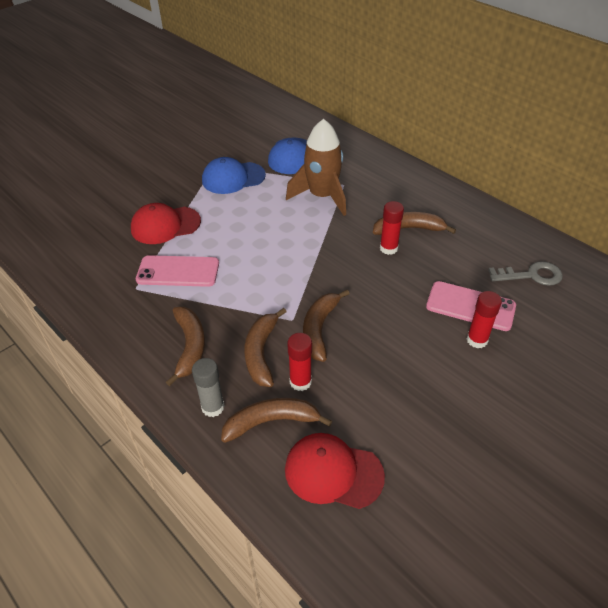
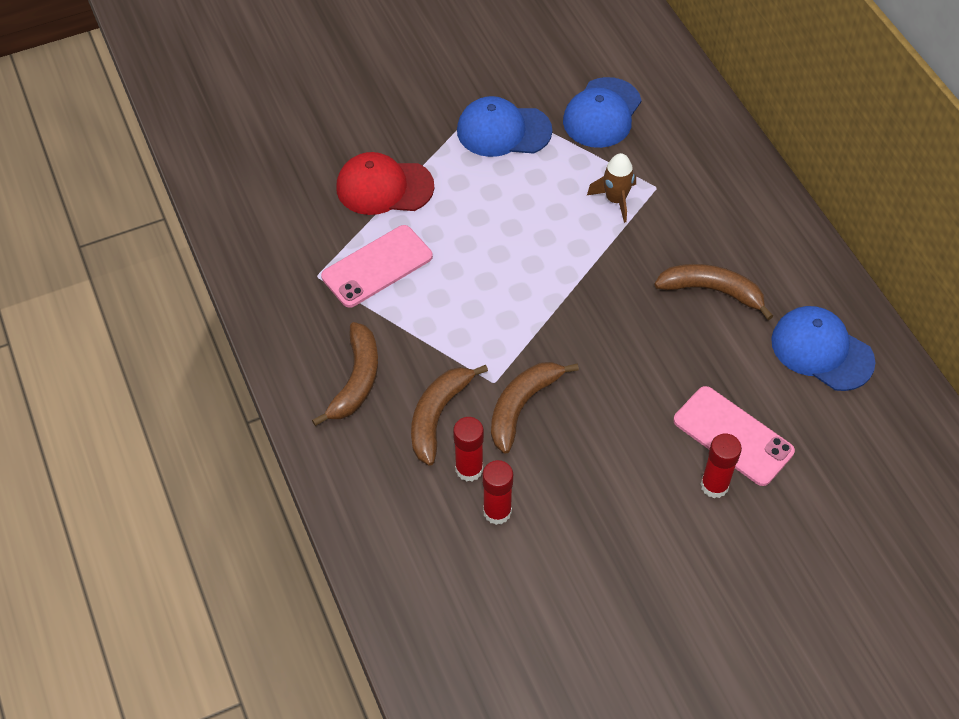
camera: 20 degrees right, 10 degrees up
pink phone [136,255,219,287] -> pink phone turned 60 degrees counterclockwise [321,225,433,308]
grey glue stick [192,358,225,417] -> none
brown banana [221,398,332,443] -> none
red cap [285,433,385,509] -> none
brown rocket [286,119,346,216] -> brown rocket [587,153,636,223], size x0.54
red glue stick [380,201,404,255] -> red glue stick moved to [482,460,513,525]
grey key [488,261,563,286] -> none
none -> blue cap [771,306,875,391]

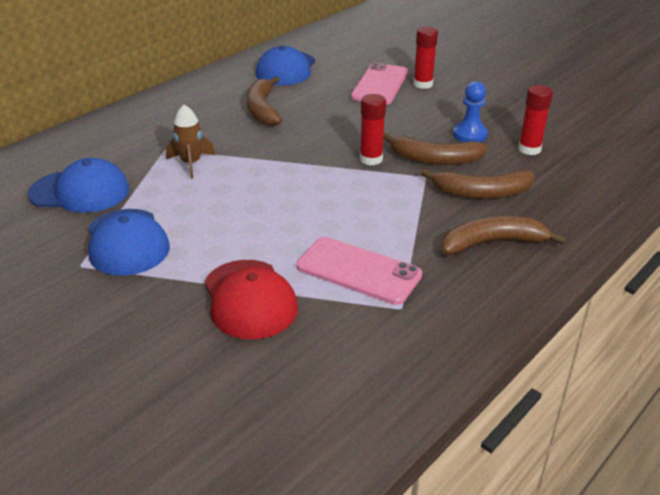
camera: 115 degrees left, 20 degrees down
red glue stick [453,417,484,482] -> red glue stick moved to [360,94,386,165]
none -> blue pawn [453,81,488,142]

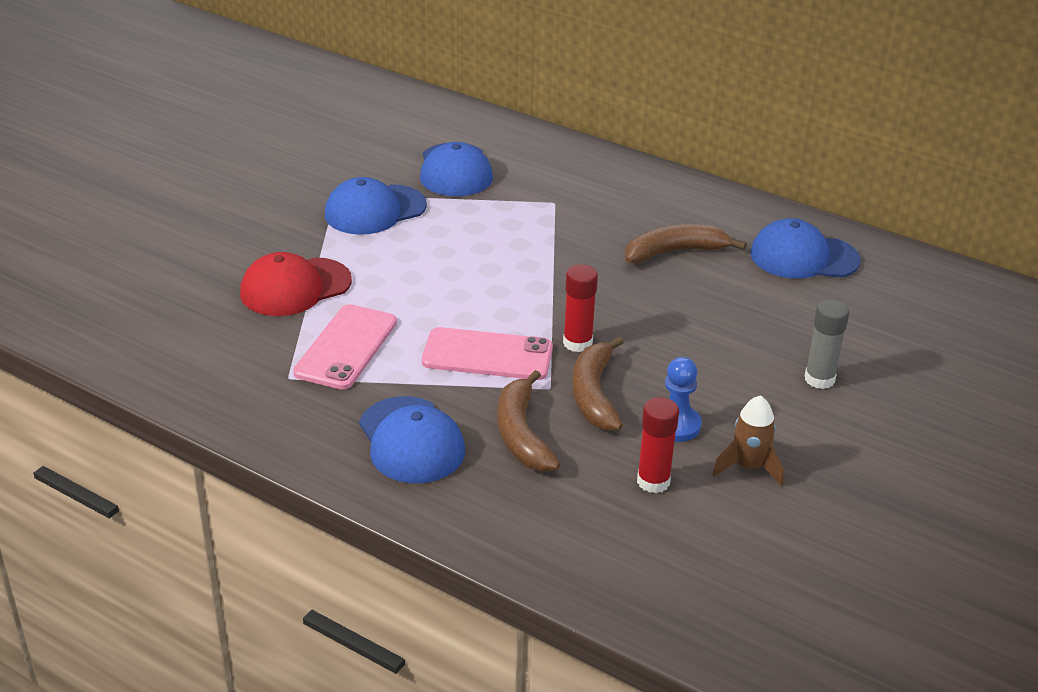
camera: 80 degrees right, 0 degrees up
brown rocket [166,105,215,179] -> brown rocket moved to [713,395,784,486]
pink phone [351,63,408,105] -> pink phone moved to [422,327,553,380]
red glue stick [413,27,438,89] -> grey glue stick [805,299,849,389]
brown banana [442,216,566,255] -> blue cap [359,396,465,483]

